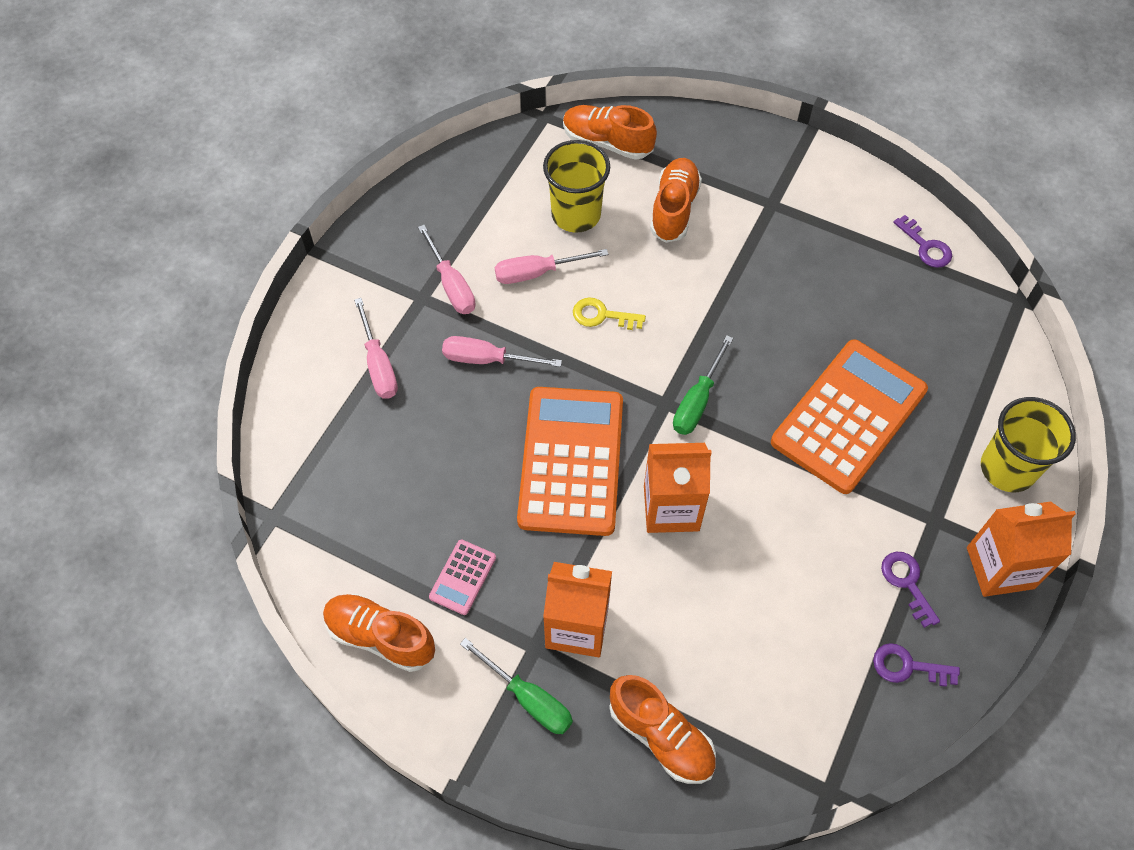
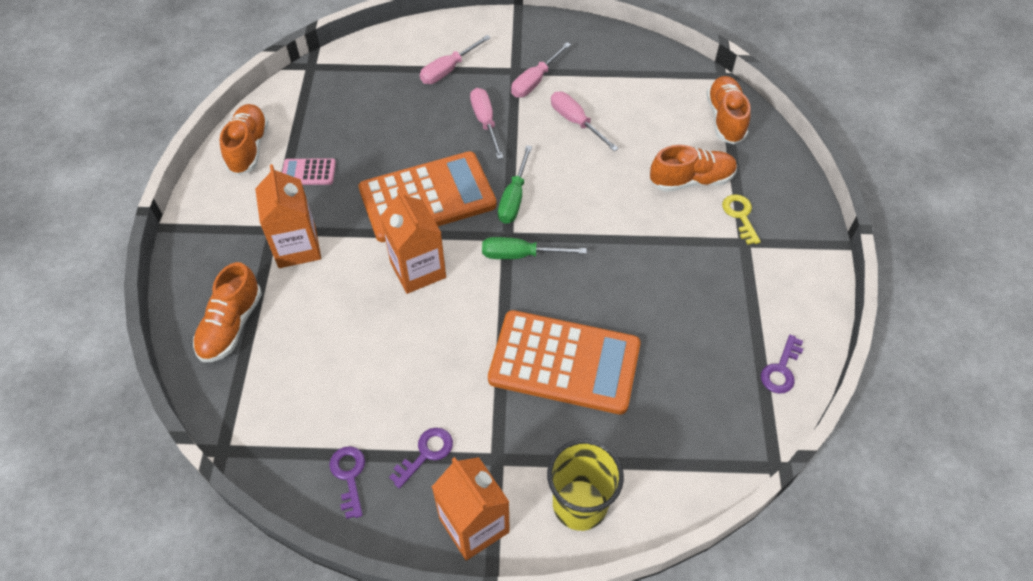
camera: 65 degrees right, 5 degrees down
green screwdriver [460,638,573,734] -> green screwdriver moved to [498,145,532,224]
yellow cup [543,140,610,233] -> none
yellow key [573,297,646,330] -> yellow key moved to [722,194,761,245]

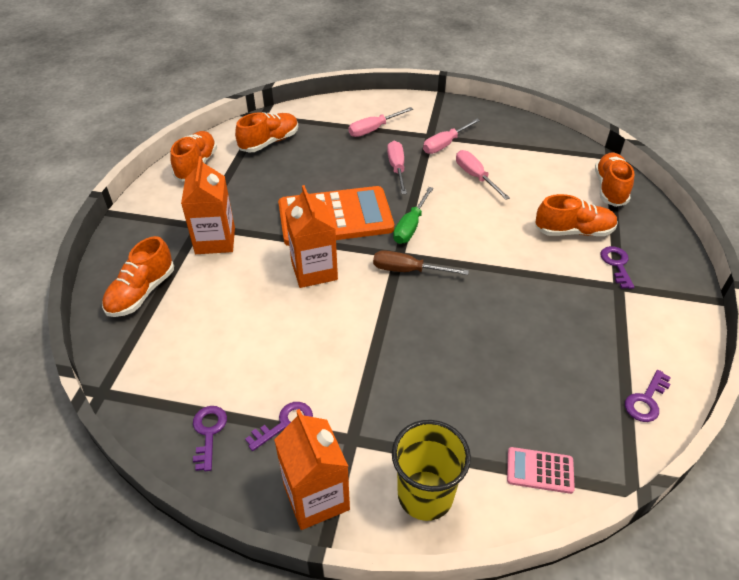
camera: 10 degrees right, 10 degrees down
pink calculator [282,159,336,185] -> pink calculator moved to [507,447,575,494]
green screwdriver [482,237,587,259] -> brown screwdriver [373,250,469,275]
orange calculator [488,310,641,415] -> none
yellow key [722,194,761,245] -> purple key [601,246,635,289]
none -> orange shoe [235,112,298,152]

